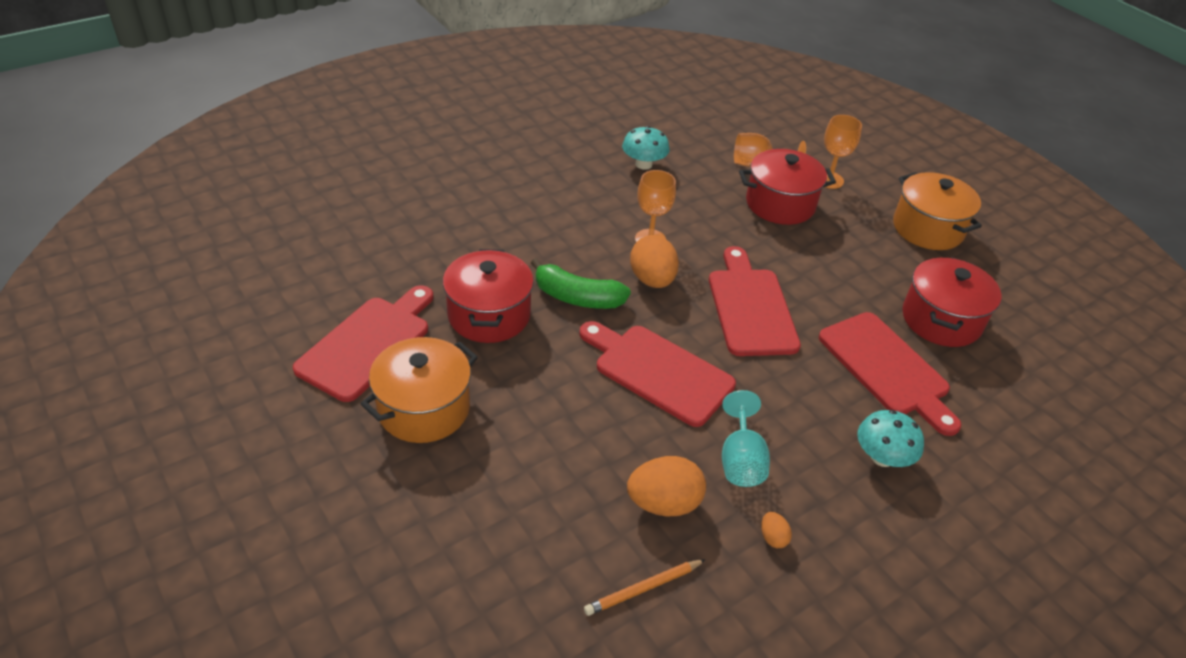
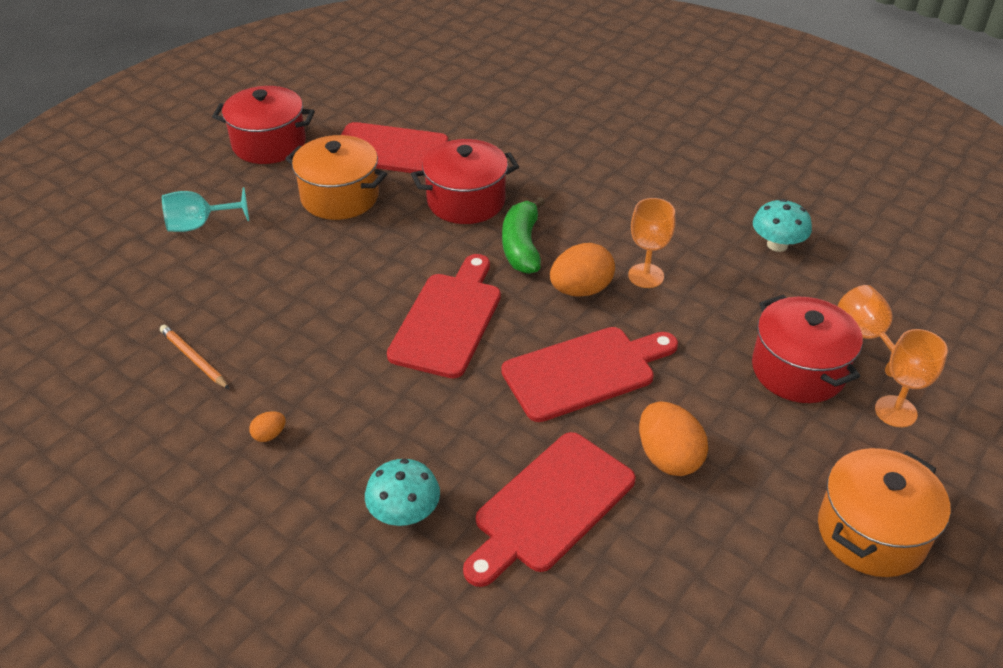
camera: 75 degrees right, 0 degrees up
orange egg [627,456,706,516] -> orange egg moved to [639,401,708,476]
turquoise goblet [722,390,770,487] -> turquoise goblet moved to [162,187,249,232]
red pot [902,257,1002,347] -> red pot moved to [212,86,315,164]

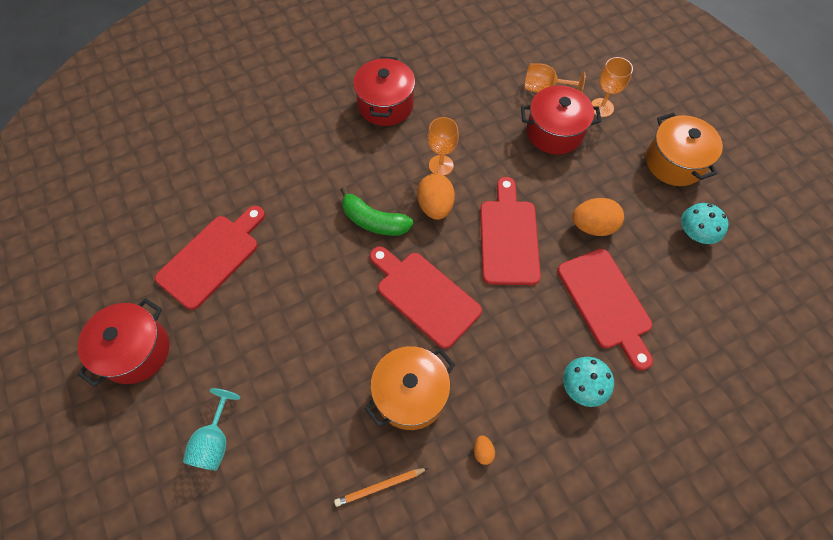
camera: 65 degrees left, 20 degrees up
orange pot [285,135,387,220] -> orange pot moved to [364,346,455,430]
red pot [411,139,519,224] -> red pot moved to [353,56,415,126]
turquoise mushroom [753,199,812,252] -> turquoise mushroom moved to [681,203,729,244]

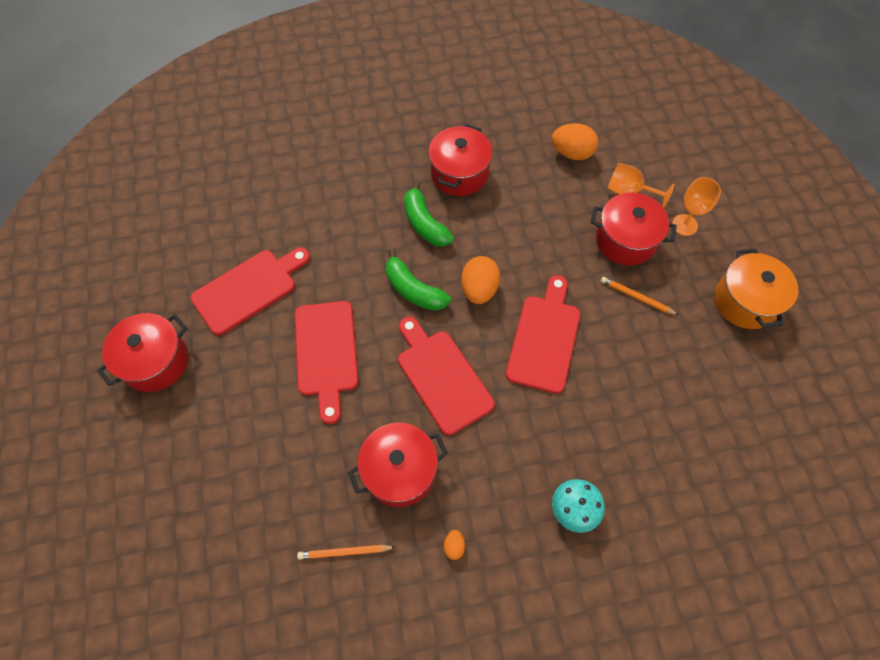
camera: 15 degrees right, 0 degrees up
turquoise goblet [183,388,240,470] -> none
orange pot [364,346,455,430] -> red pot [348,423,448,507]
orange goblet [427,117,459,176] -> none
red cutting board [557,249,653,371] -> red cutting board moved to [295,301,359,424]
orange egg [572,198,624,236] -> orange egg moved to [551,123,598,160]
turquoise mushroom [681,203,729,244] -> none
none -> green banana [404,181,454,246]
none -> orange pencil [601,277,678,315]

